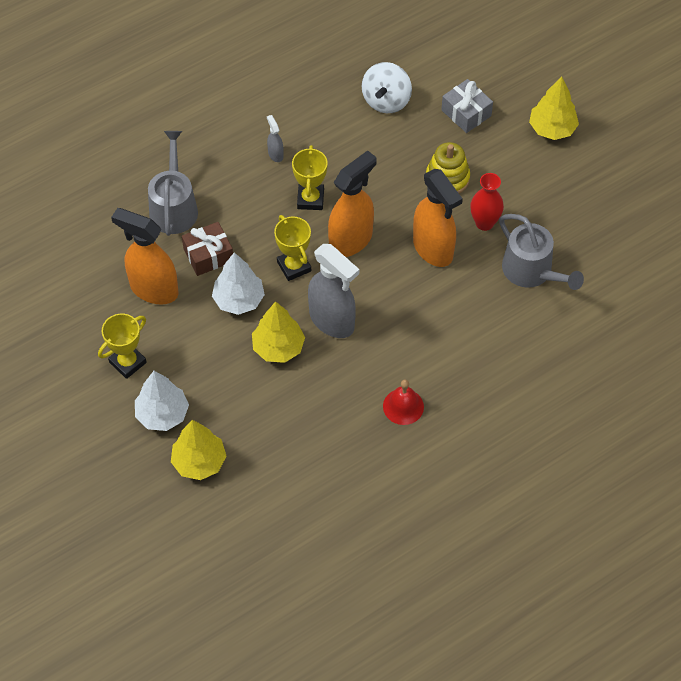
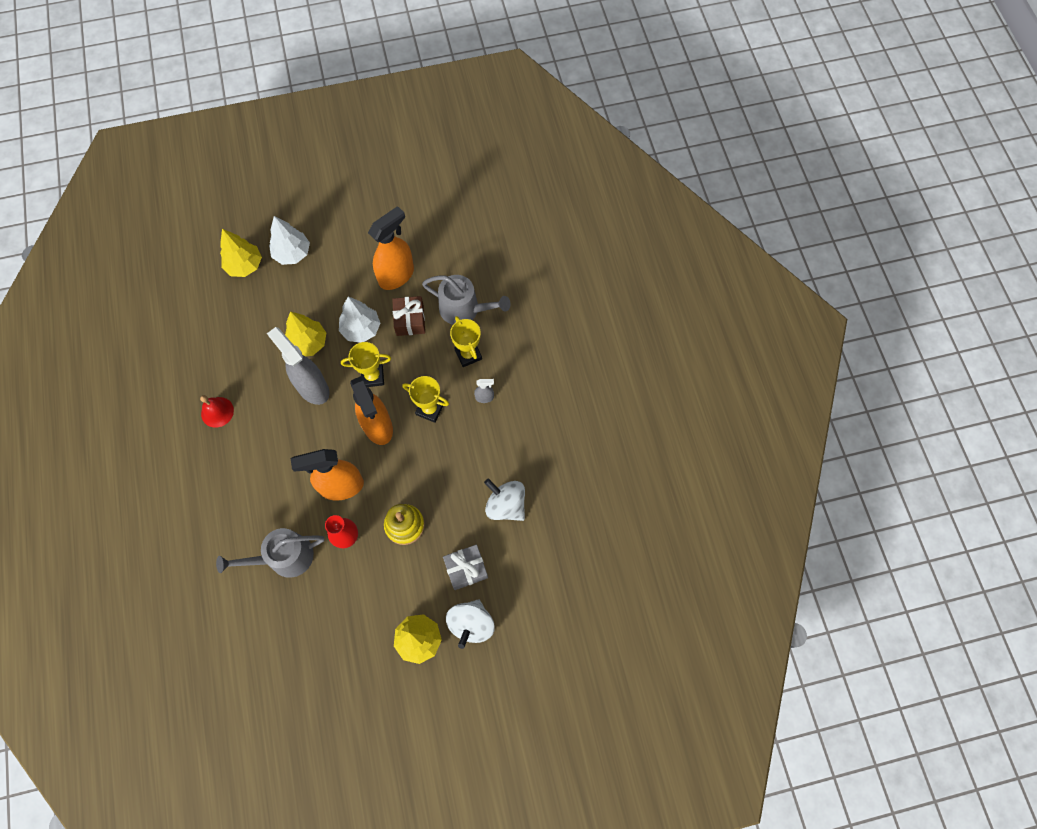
camera: 110 degrees right, 10 degrees up
yellow trophy [98,314,147,379] -> yellow trophy moved to [450,316,482,367]
grey spray bottle [308,244,359,338] -> grey spray bottle turned 75 degrees clockwise [267,327,330,405]
none -> white spinning top [446,599,495,649]

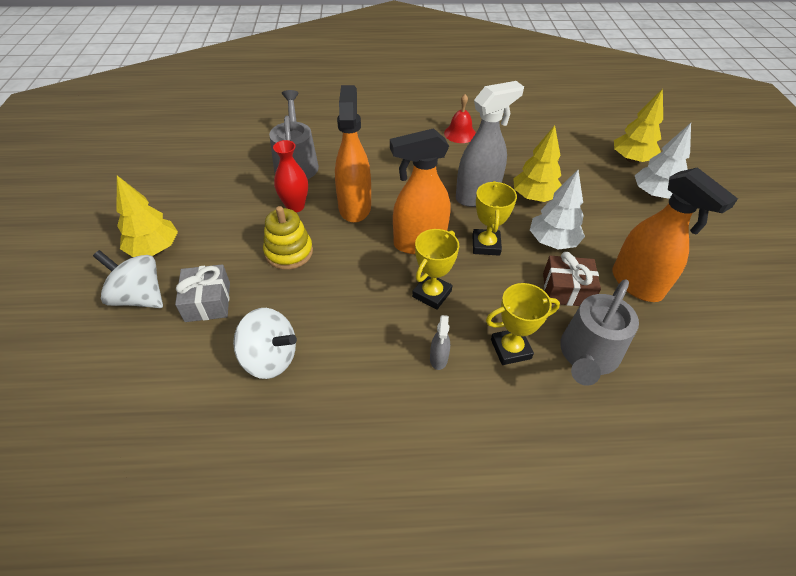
camera: 100 degrees right, 20 degrees down
white spinning top [484,479,525,521] -> white spinning top turned 60 degrees clockwise [233,308,297,379]

